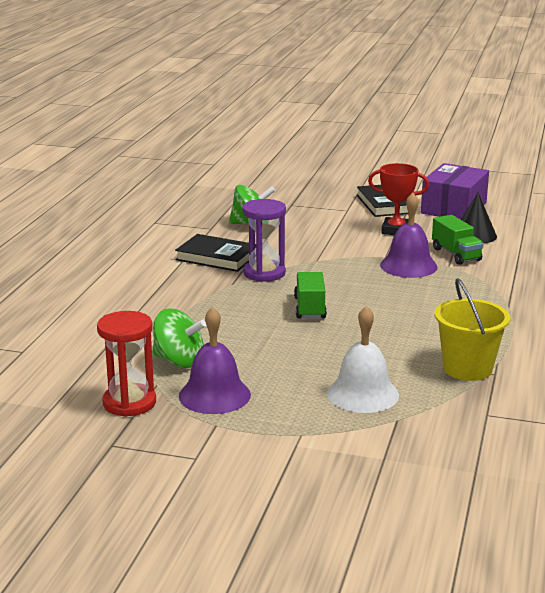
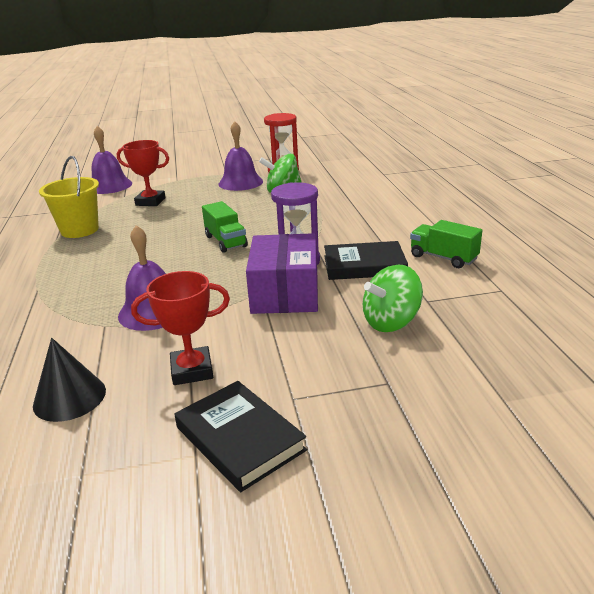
camera: 155 degrees right, 5 degrees up
white bell [327,306,399,413] -> red trophy [117,140,169,206]
purple box [421,163,489,220] -> purple box moved to [246,233,318,314]
green truck [432,215,484,265] -> green truck moved to [410,220,482,268]
none -> purple bell [92,126,132,194]

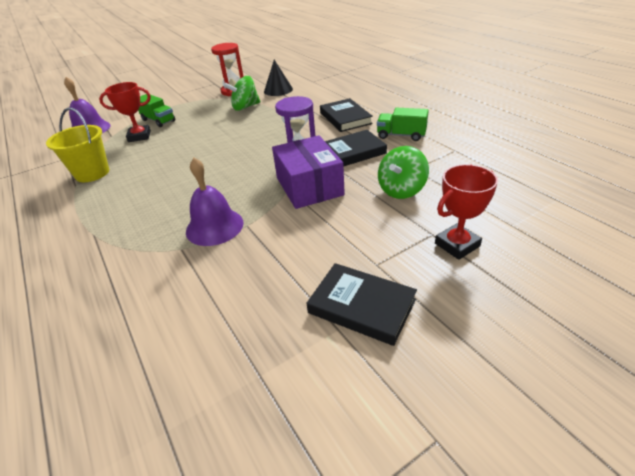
camera: 20 degrees left, 10 degrees up
black cone [33,338,106,422] -> black cone moved to [264,60,293,96]
red trophy [131,271,230,385] -> red trophy moved to [435,164,498,260]
green truck [202,201,248,253] -> green truck moved to [138,94,175,127]
purple bell [218,121,263,191] -> none
none -> black book [320,98,373,132]

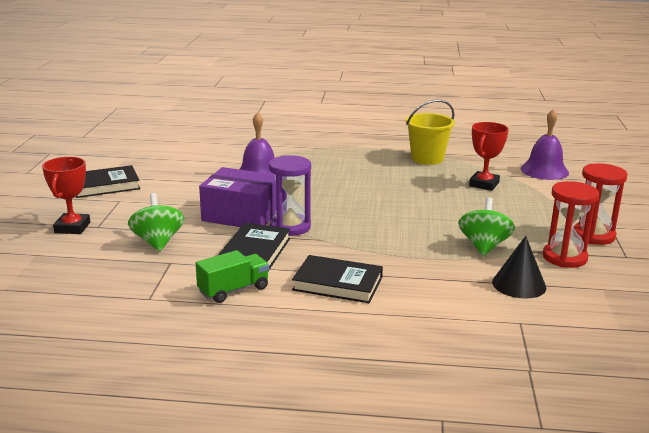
camera: 125 degrees right, 15 degrees down
green truck [138,94,175,127] -> none
none -> red hourglass [574,163,628,245]

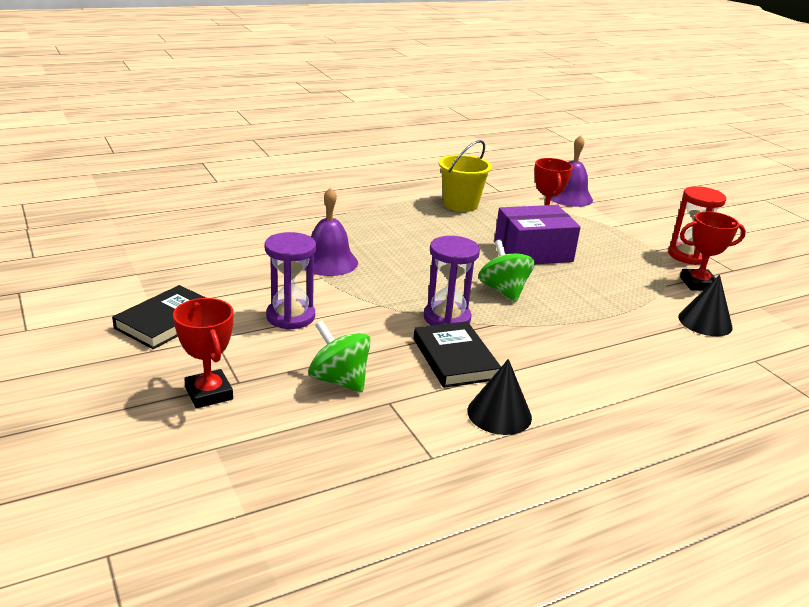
camera: 35 degrees left, 5 degrees up
green truck [196,250,269,303] -> black cone [467,359,532,435]
purple box [199,167,277,227] -> purple box moved to [494,205,581,264]
black book [292,255,383,303] -> none
green spinning top [458,197,515,256] -> green spinning top moved to [478,240,535,302]
red hourglass [543,181,599,268] -> red trophy [680,211,746,291]
none -> purple hourglass [265,232,316,330]

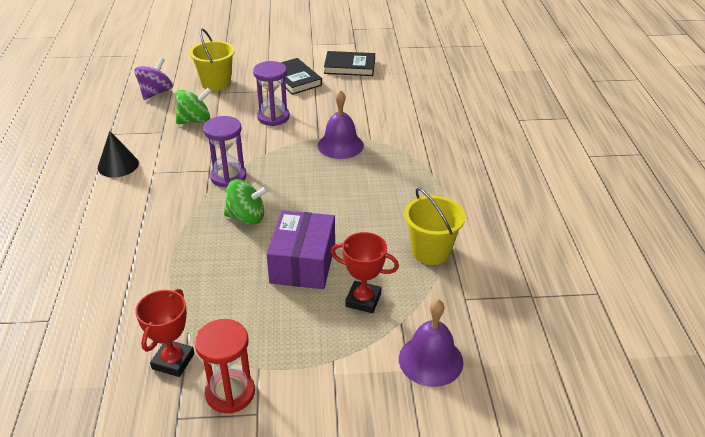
camera: 115 degrees right, 10 degrees up
red trophy [173,298,233,409] -> yellow bucket [189,28,235,91]
black book [414,321,501,388] -> black book moved to [324,51,375,76]
black cone [678,275,733,336] -> none
none -> purple spinning top [134,57,173,100]

